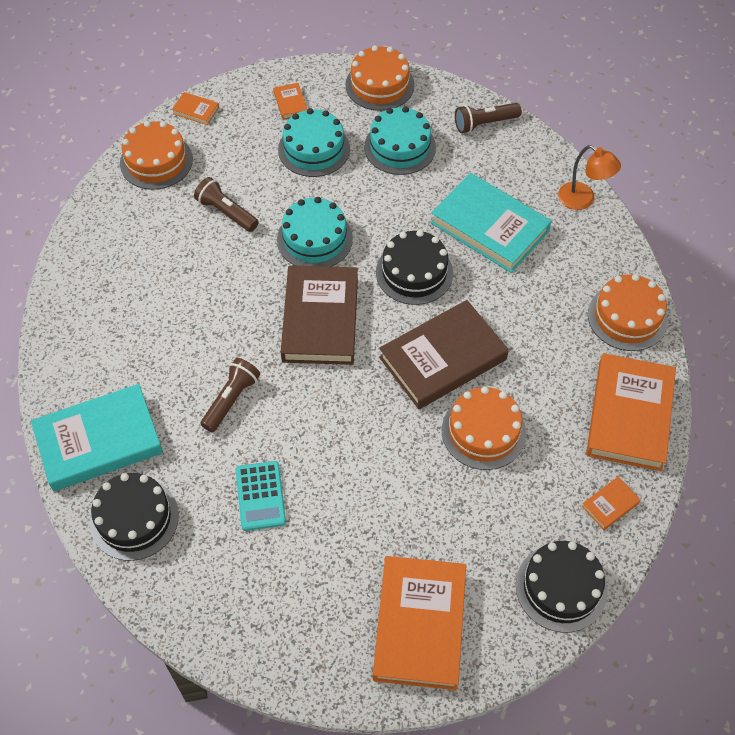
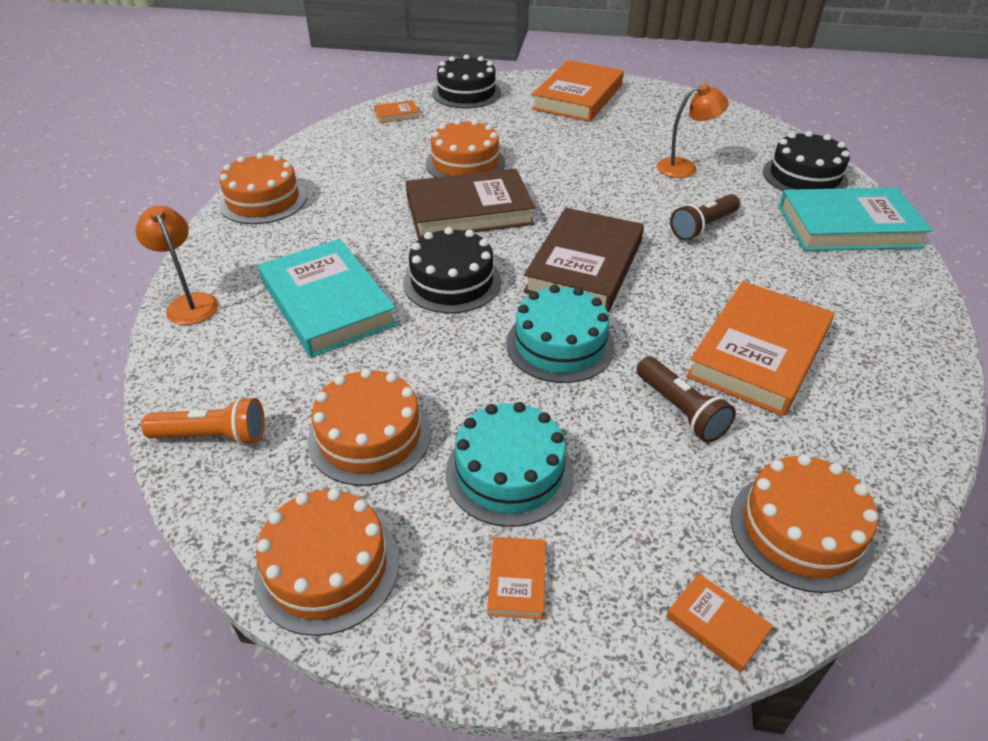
camera: 160 degrees left, 15 degrees down
turquoise calculator [236,461,286,531] -> orange lamp [657,84,729,178]
turquoise cake [364,106,436,175] -> orange cake [308,368,431,486]
brown flashlight [455,103,522,133] -> orange flashlight [141,397,265,446]
orange book [586,353,676,471] -> orange book moved to [686,281,834,416]

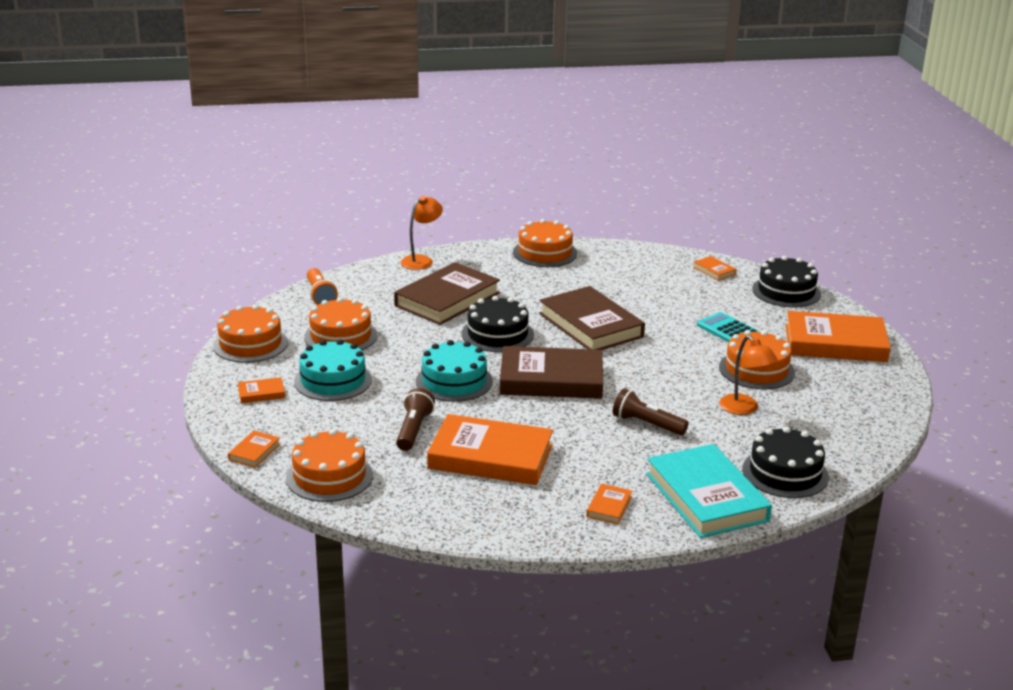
camera: 70 degrees right, 15 degrees down
turquoise book [258,239,398,358] -> brown book [394,262,500,325]
orange cake [426,119,505,177] -> orange cake moved to [719,330,795,390]
brown flashlight [637,357,736,443] -> brown flashlight turned 150 degrees clockwise [396,388,435,451]
none -> orange book [586,484,632,524]
none -> turquoise calculator [697,312,760,342]

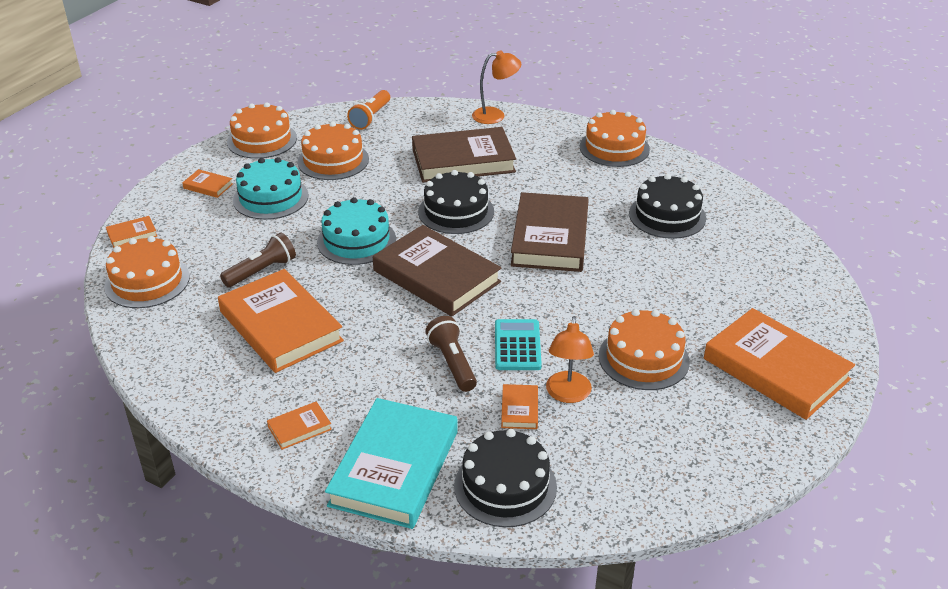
camera: 40 degrees right, 10 degrees up
orange book [693,256,737,281] -> orange book moved to [501,384,538,429]
turquoise calculator [697,312,760,342] -> turquoise calculator moved to [495,319,542,370]
black cake [752,256,821,307] -> black cake moved to [629,174,706,239]

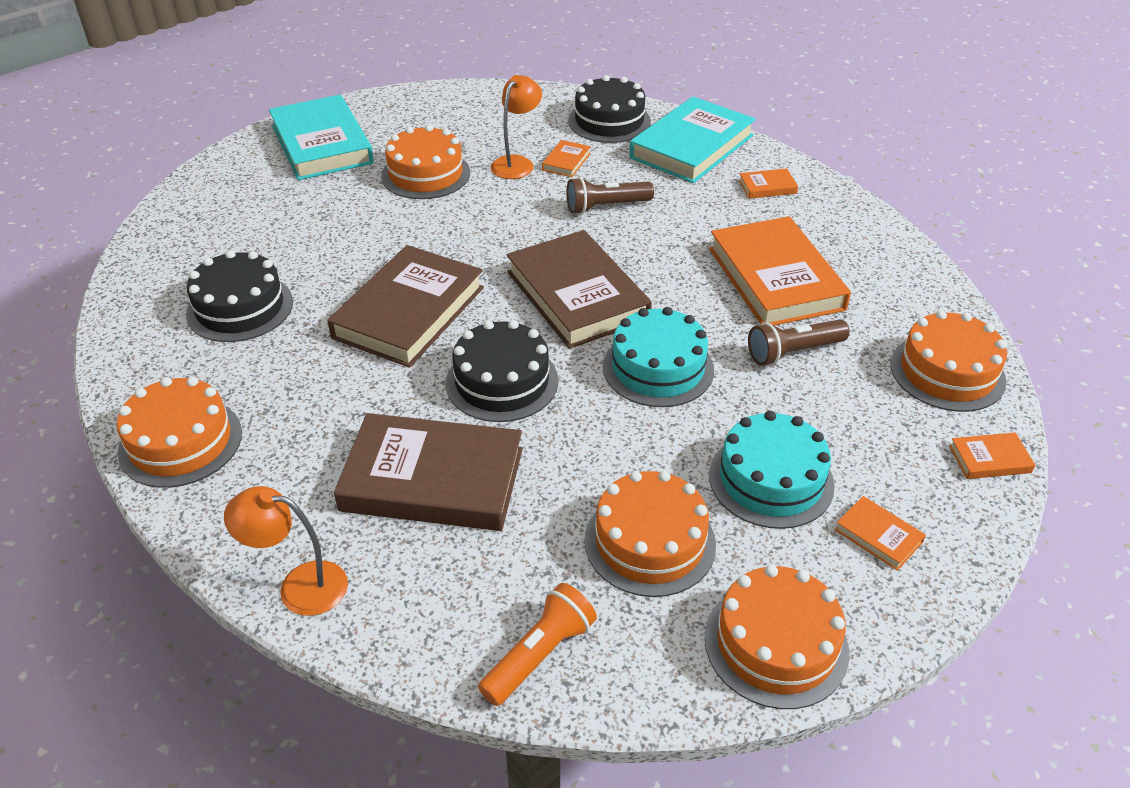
camera: 160 degrees left, 5 degrees up
brown flashlight [425,316,477,392] -> brown flashlight turned 75 degrees clockwise [566,177,654,214]
turquoise calculator [495,319,542,370] -> none
orange book [704,308,855,420] -> turquoise book [269,95,374,180]

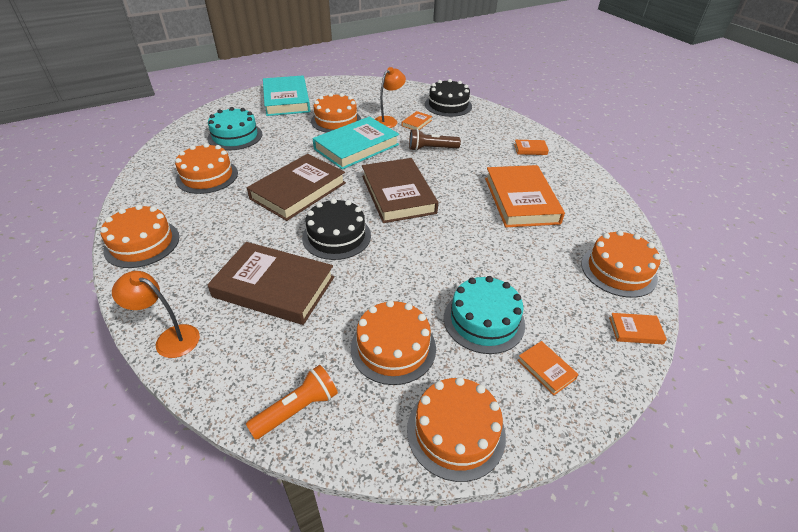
camera: 10 degrees right, 0 degrees up
black cake [186,250,293,342] -> orange cake [175,143,238,194]
turquoise cake [603,307,714,407] -> turquoise cake moved to [208,107,262,150]
turquoise book [629,97,756,183] -> turquoise book moved to [313,117,399,169]
brown flashlight [748,319,850,366] -> none

